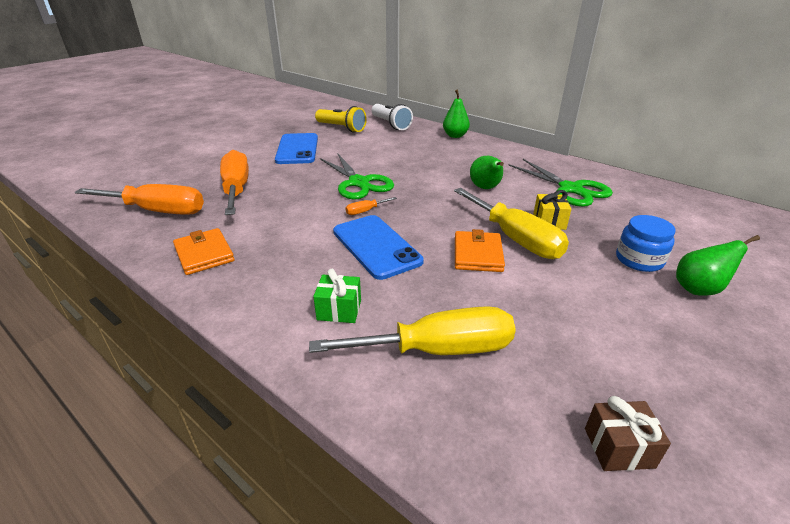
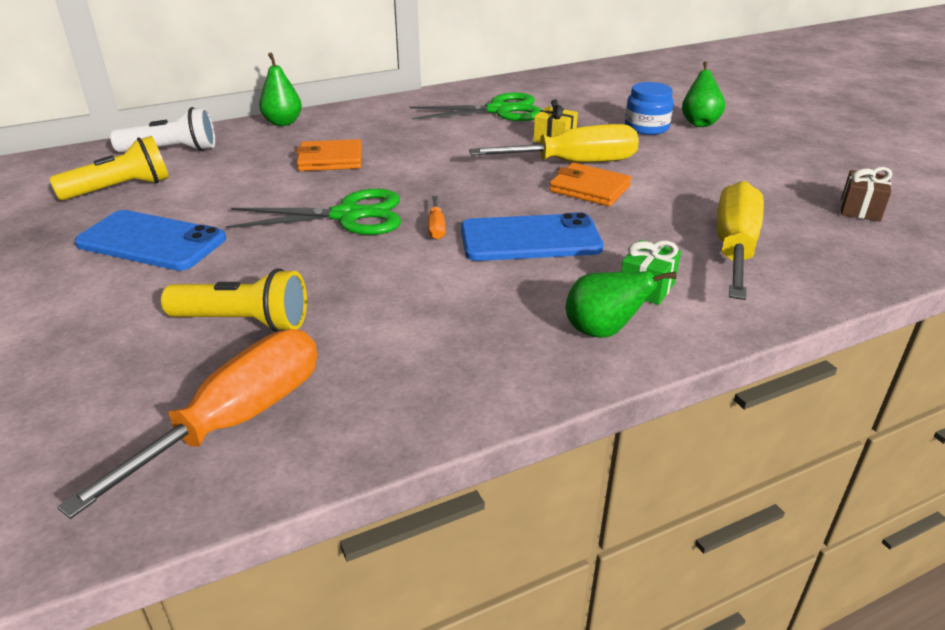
camera: 65 degrees left, 0 degrees up
orange wallet [173,228,235,275] -> orange wallet moved to [296,139,362,171]
orange screwdriver [220,150,249,215] -> yellow flashlight [161,268,307,332]
green pear [470,156,504,189] -> green pear moved to [565,271,677,338]

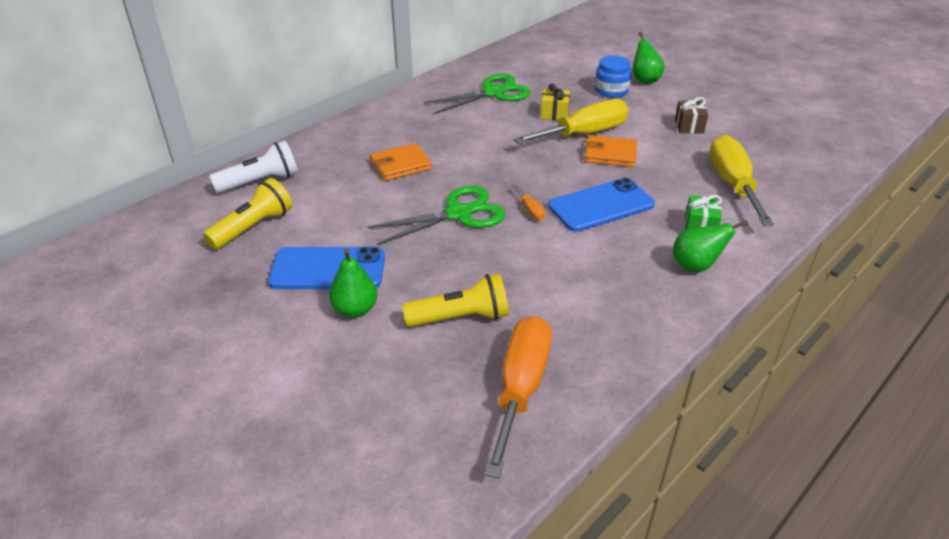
camera: 20 degrees left, 5 degrees up
green pear [259,53,302,126] -> green pear moved to [329,249,378,318]
brown gift [841,167,892,221] -> brown gift moved to [675,97,708,134]

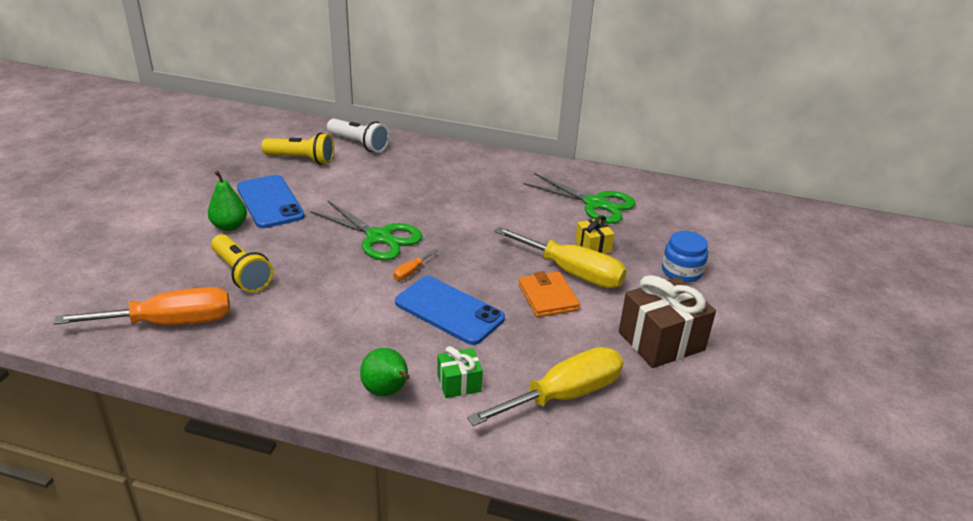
camera: 60 degrees right, 5 degrees down
orange wallet [370,143,432,181] -> none
green pear [632,32,665,84] -> none
brown gift [675,97,708,134] -> brown gift [619,275,716,368], size x1.90

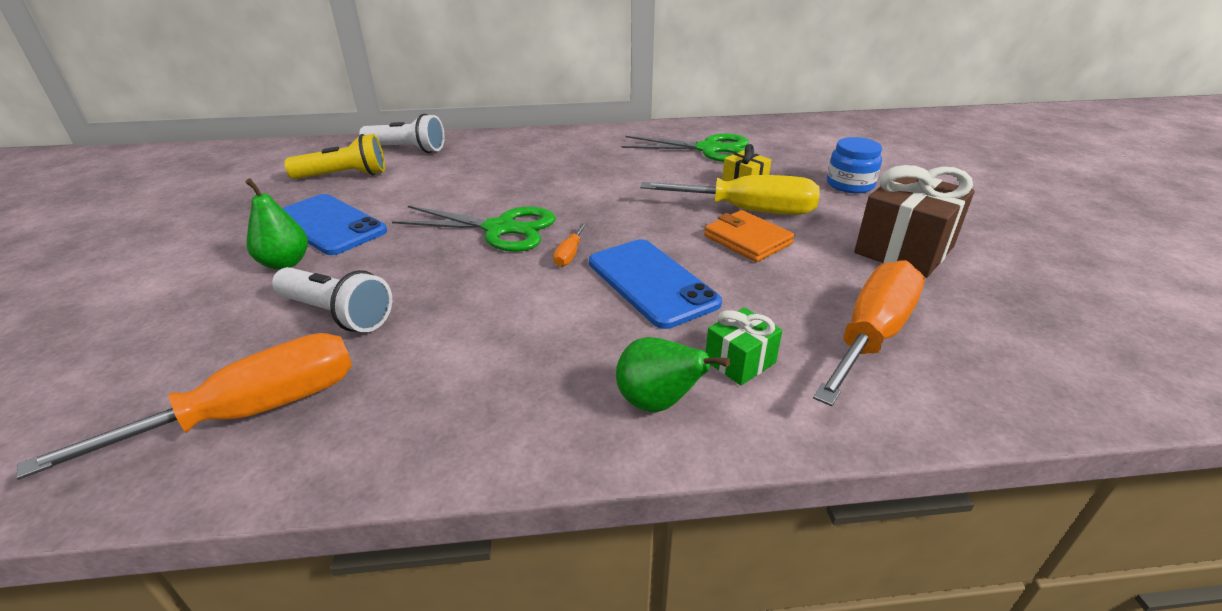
camera: 20 degrees left, 0 degrees up
yellow flashlight [211,234,273,293] -> white flashlight [272,267,392,332]
blue phone [395,276,505,345] -> blue phone turned 45 degrees clockwise [589,239,722,329]
yellow screwdriver [467,347,623,426] -> orange screwdriver [813,260,925,406]

